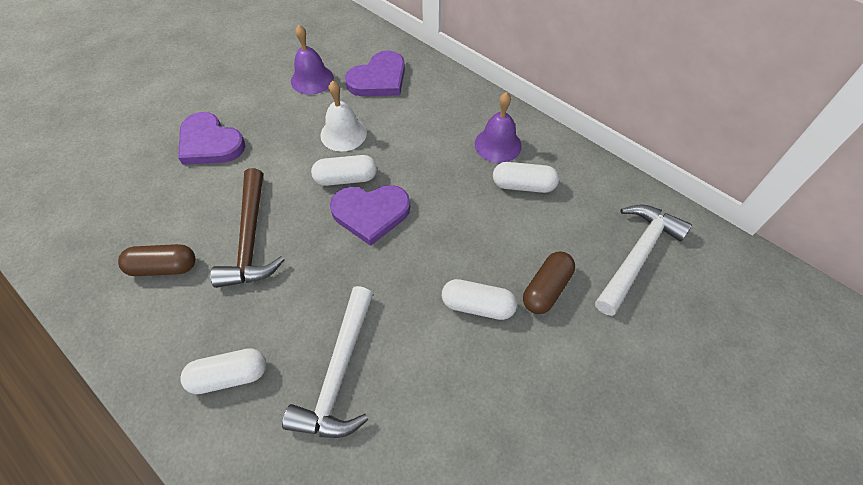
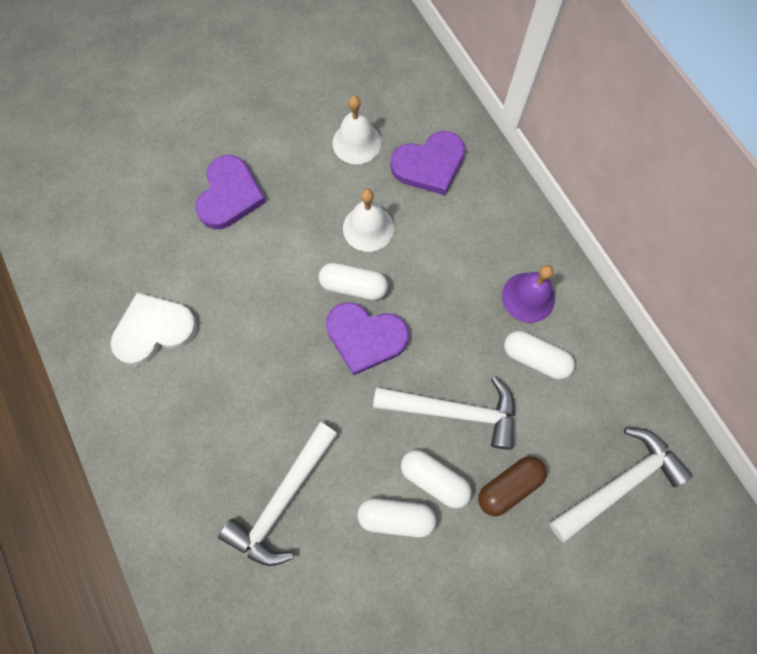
camera: 20 degrees right, 15 degrees up
brown capsule [118,244,195,276] -> white heart [111,293,197,366]
purple heart [178,112,245,165] -> purple heart turned 135 degrees counterclockwise [195,155,266,229]
white capsule [180,348,266,394] -> white capsule moved to [358,498,436,538]
brown hammer [210,168,284,288] -> none
purple bell [291,25,334,95] -> white bell [332,96,381,164]
none -> white hammer [373,376,515,450]

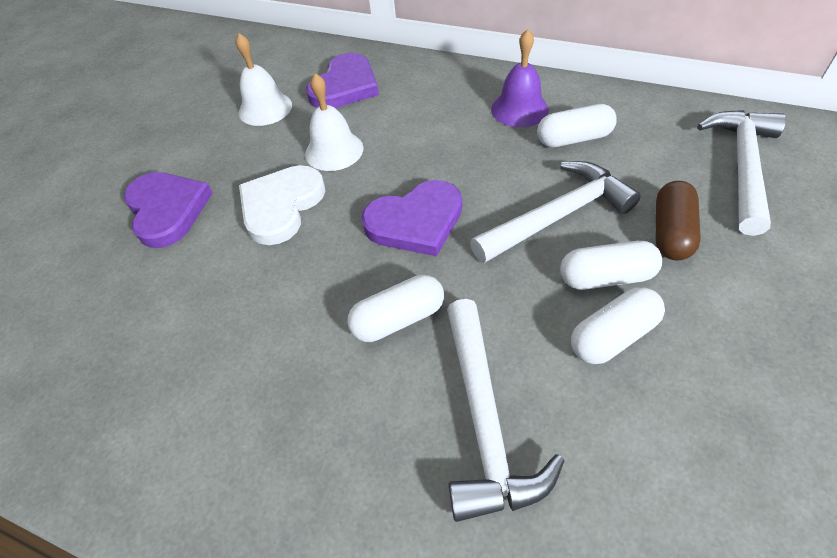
camera: 35 degrees left, 20 degrees down
white heart [111,293,197,366] -> white heart moved to [239,165,325,245]
white capsule [319,263,388,300] -> white capsule moved to [347,275,444,342]

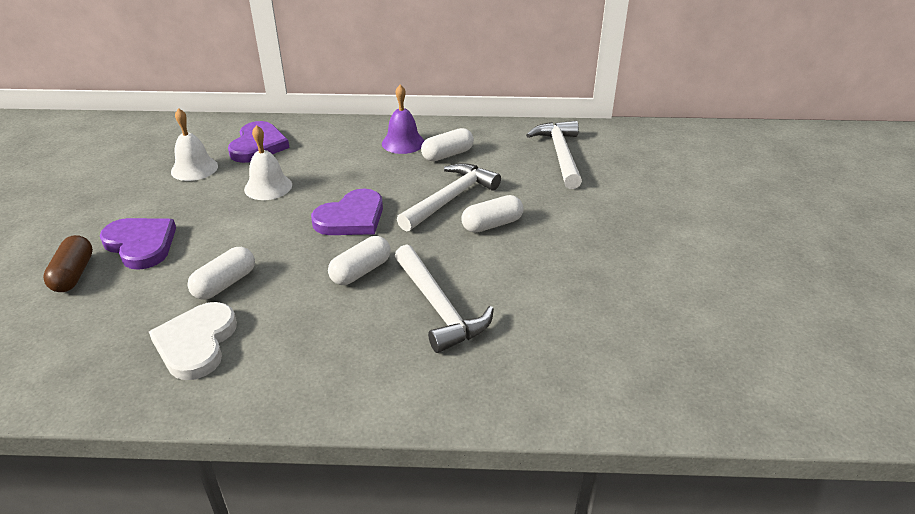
camera: 25 degrees left, 15 degrees down
white heart [239,165,325,245] -> white heart moved to [149,302,237,380]
white capsule [571,287,665,364] -> white capsule moved to [187,247,255,300]
brown capsule [656,181,701,260] -> brown capsule moved to [43,235,93,292]

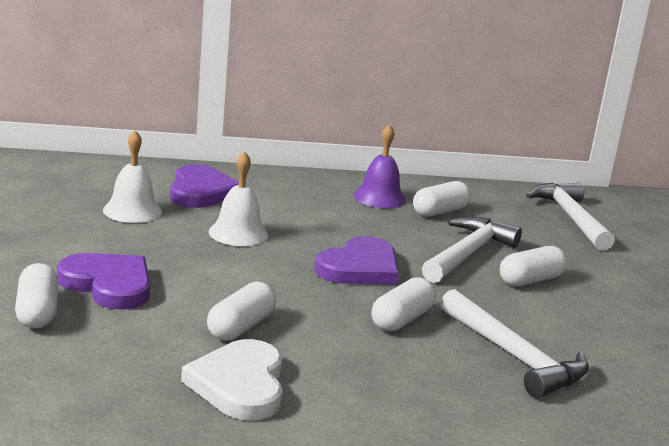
camera: 10 degrees left, 15 degrees down
brown capsule [43,235,93,292] -> white capsule [15,263,58,329]

